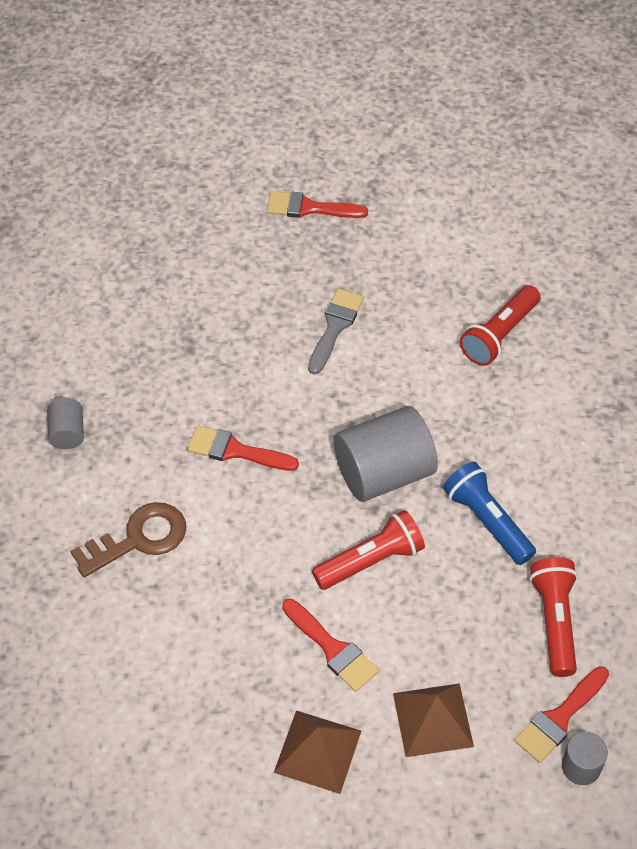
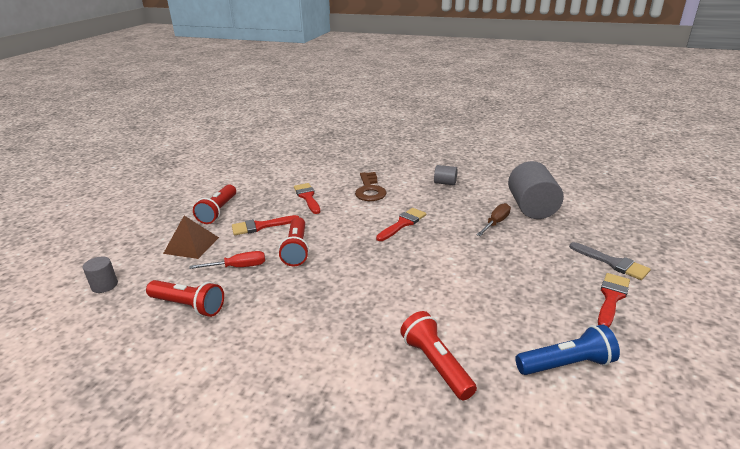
camera: 115 degrees right, 25 degrees down
brown pyramid [274,710,361,794] -> red flashlight [193,184,236,224]
grey brush [308,288,364,375] -> grey brush moved to [569,242,651,280]
grey cylinder [334,406,438,502] -> grey cylinder moved to [508,161,564,219]
blue flashlight [443,462,536,565] -> blue flashlight moved to [515,325,620,375]
red brush [514,666,609,763] -> red brush moved to [294,183,320,214]
none -> red screwdriver [189,251,265,269]
none -> brown screwdriver [477,203,511,236]

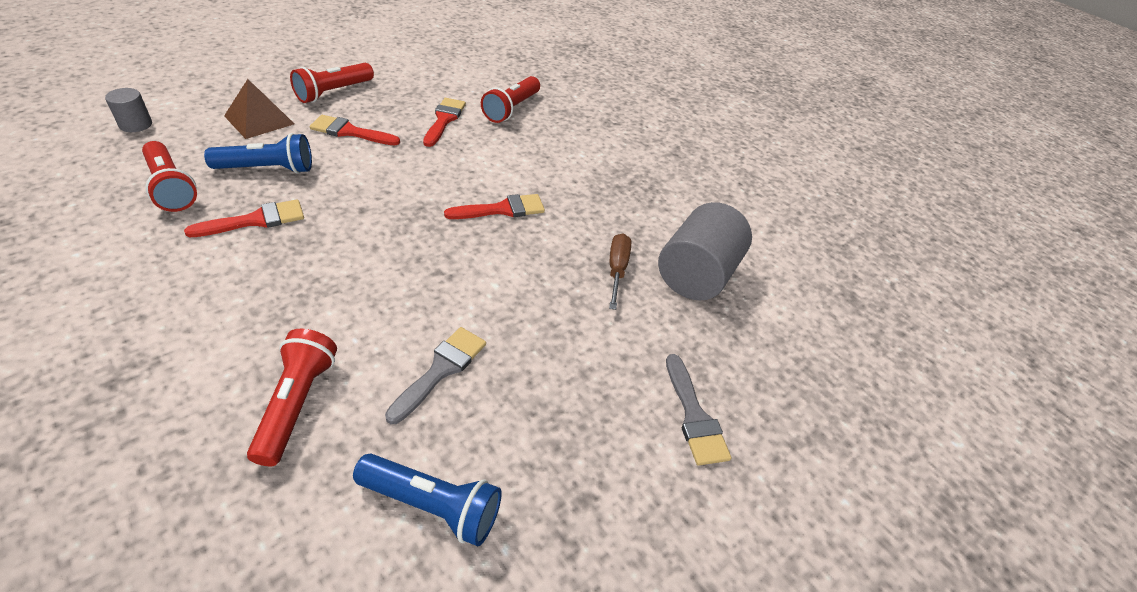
camera: 25 degrees right, 15 degrees up
red screwdriver [189,251,265,269] -> blue flashlight [204,133,312,174]
red flashlight [278,217,309,266] -> red flashlight moved to [481,76,540,123]
brown key [355,172,387,201] -> none
grey cylinder [434,165,457,185] -> none
brown screwdriver [477,203,511,236] -> brown screwdriver turned 60 degrees counterclockwise [609,233,631,310]
red brush [598,273,630,327] -> red brush moved to [184,199,304,237]
none -> grey brush [385,327,486,424]

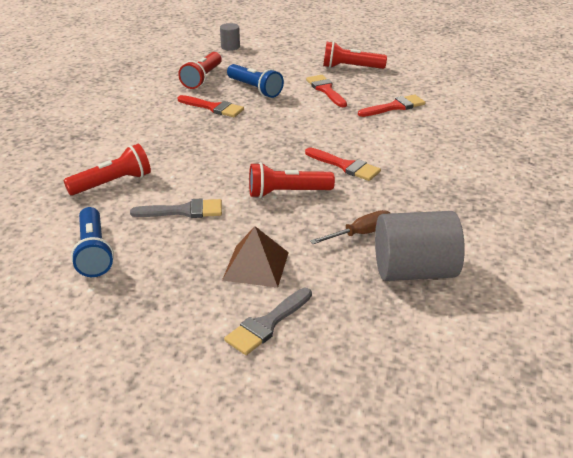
camera: 60 degrees right, 10 degrees down
brown pyramid [224,79,294,139] -> brown pyramid moved to [222,226,289,288]
red flashlight [481,76,540,123] -> red flashlight moved to [249,162,335,198]

